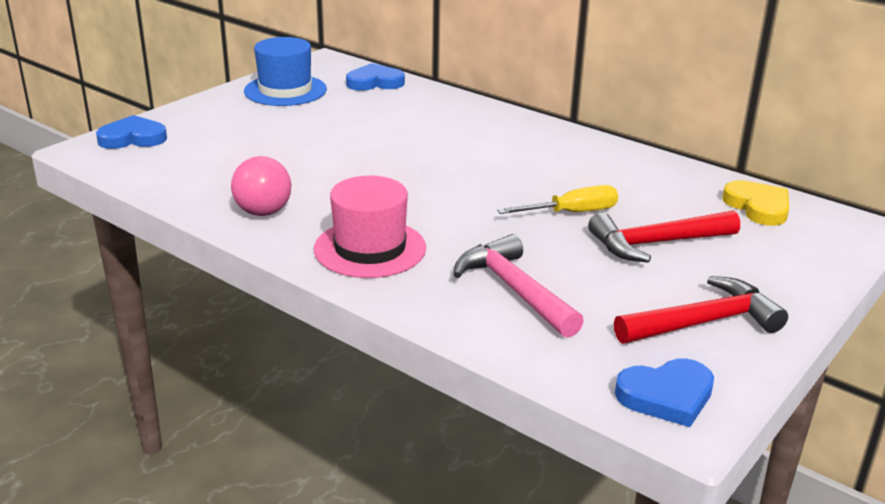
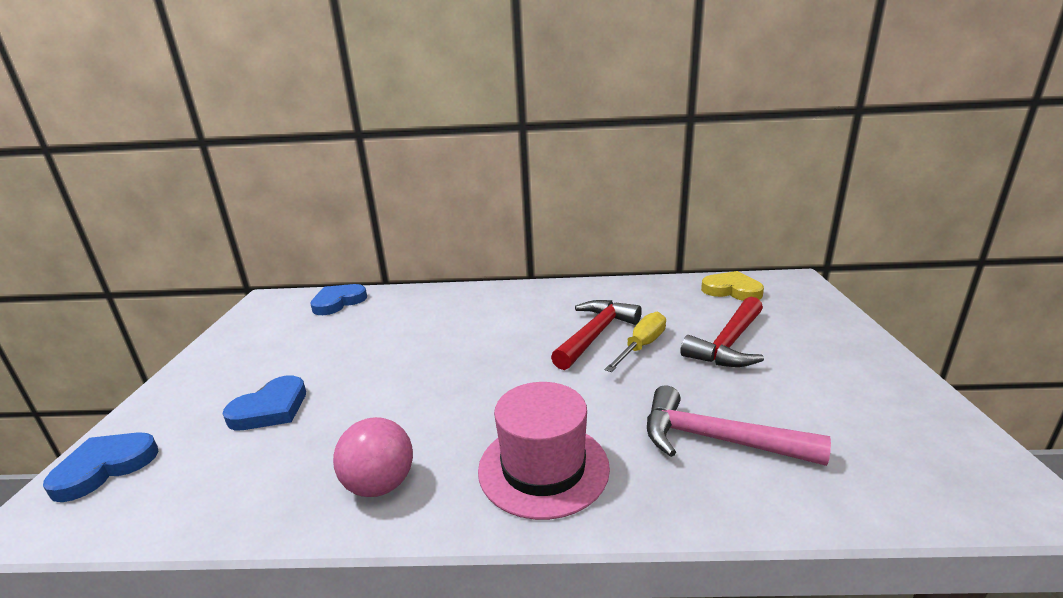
camera: 35 degrees left, 5 degrees down
blue hat [244,37,327,106] -> none
red hammer [614,276,788,344] -> red hammer moved to [551,300,642,370]
blue heart [615,358,714,427] -> blue heart moved to [223,375,306,430]

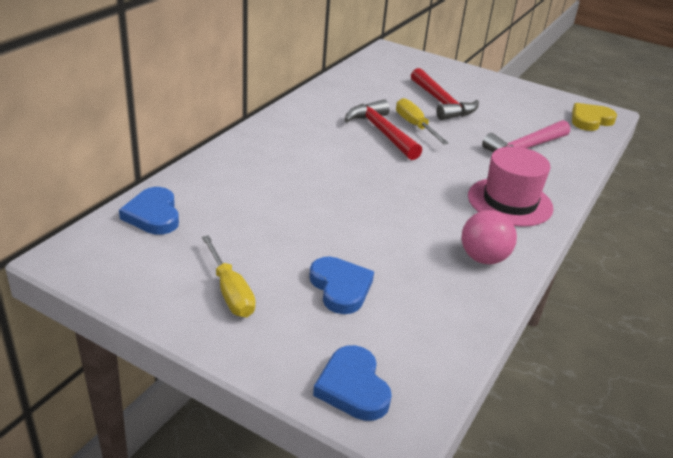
camera: 65 degrees left, 10 degrees up
yellow heart [701,271,764,301] -> yellow heart moved to [572,103,617,131]
none -> yellow screwdriver [202,235,256,317]

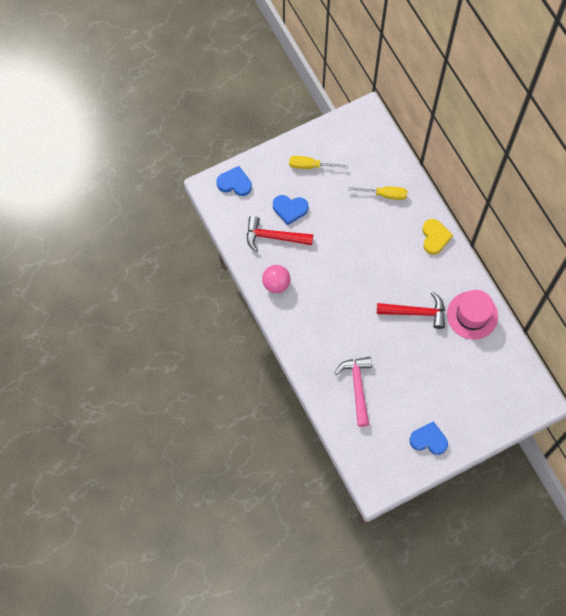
camera: 125 degrees right, 35 degrees up
blue heart [119,187,179,235] -> blue heart moved to [409,421,448,455]
yellow screwdriver [396,98,449,144] -> yellow screwdriver moved to [348,186,407,200]
red hammer [411,68,479,120] -> red hammer moved to [247,216,313,252]
pink hat [468,146,553,227] -> pink hat moved to [447,290,498,340]
yellow heart [572,103,617,131] -> yellow heart moved to [422,219,453,255]

